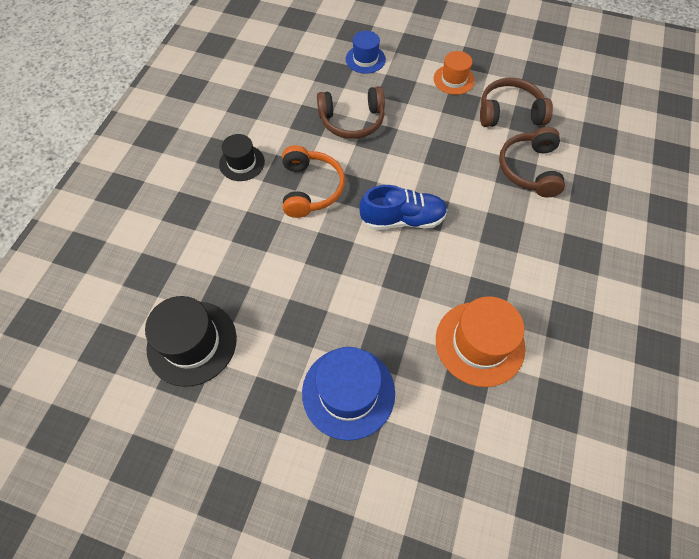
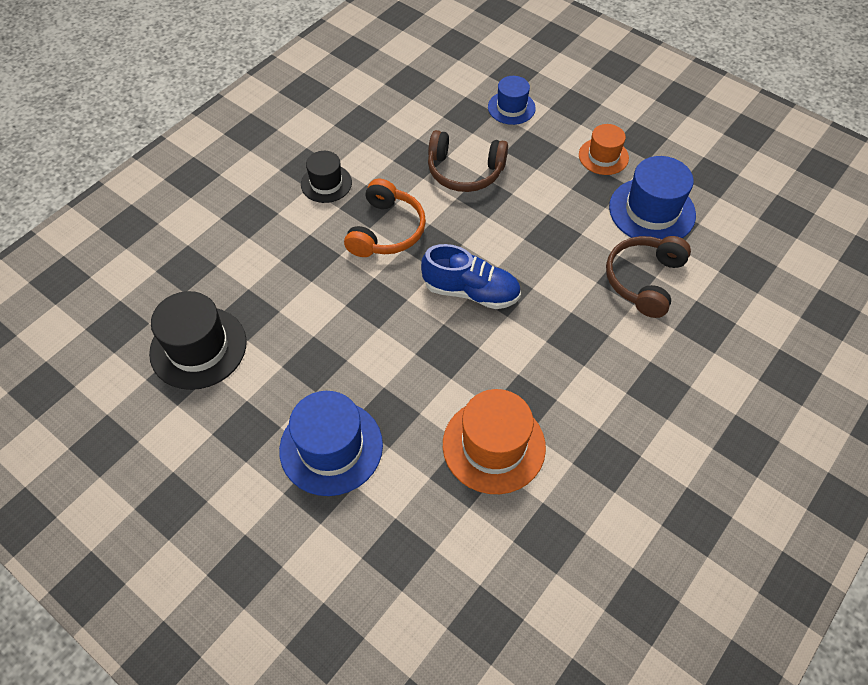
camera: 20 degrees right, 5 degrees down
brown headphones [480,78,553,127] -> blue hat [609,156,696,239]

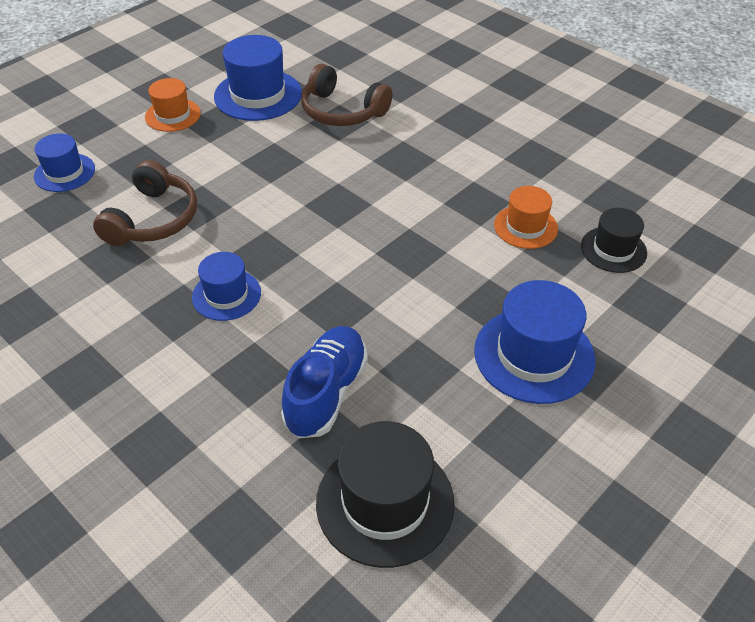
camera: 85 degrees left, 10 degrees down
black hat [301,151,352,203] -> black hat moved to [581,208,647,273]
orange headphones [344,179,426,257] -> blue hat [192,252,261,321]
blue shoe [421,244,521,309] -> blue shoe moved to [281,326,368,438]
orange hat [443,389,546,494] -> orange hat [494,186,558,249], size x0.61

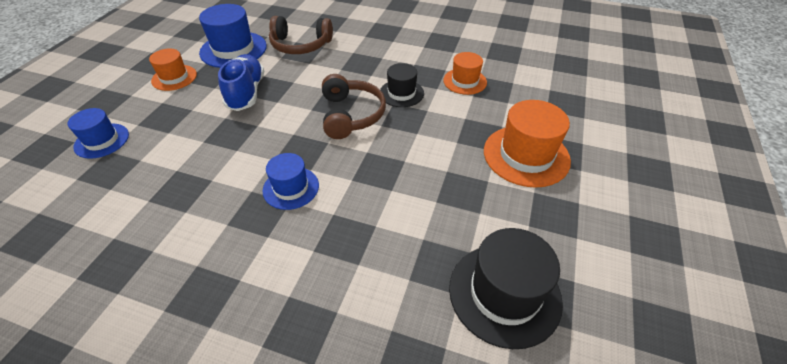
camera: 25 degrees left, 0 degrees up
brown headphones [93,160,197,246] -> brown headphones moved to [322,74,386,139]
blue shoe [281,326,368,438] -> blue shoe moved to [218,54,264,111]
blue hat [474,280,595,404] -> orange hat [484,100,571,188]
black hat [581,208,647,273] -> black hat moved to [380,63,424,107]

